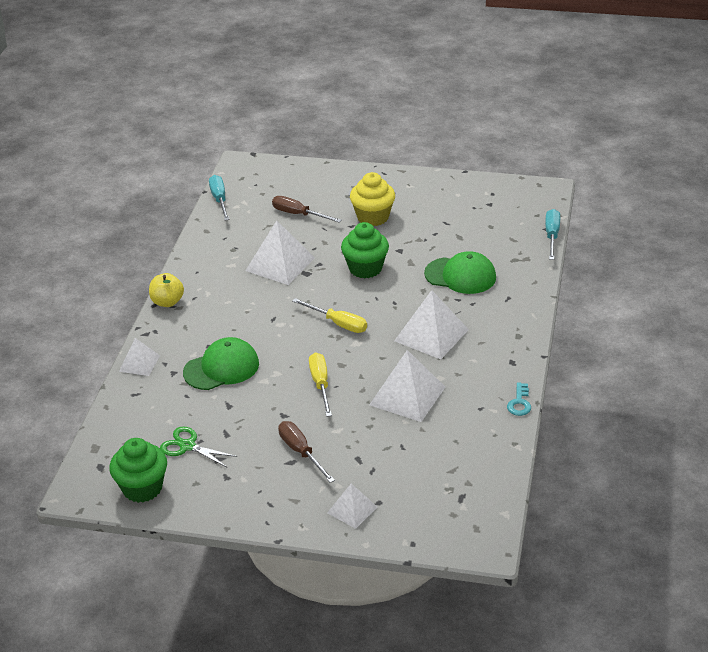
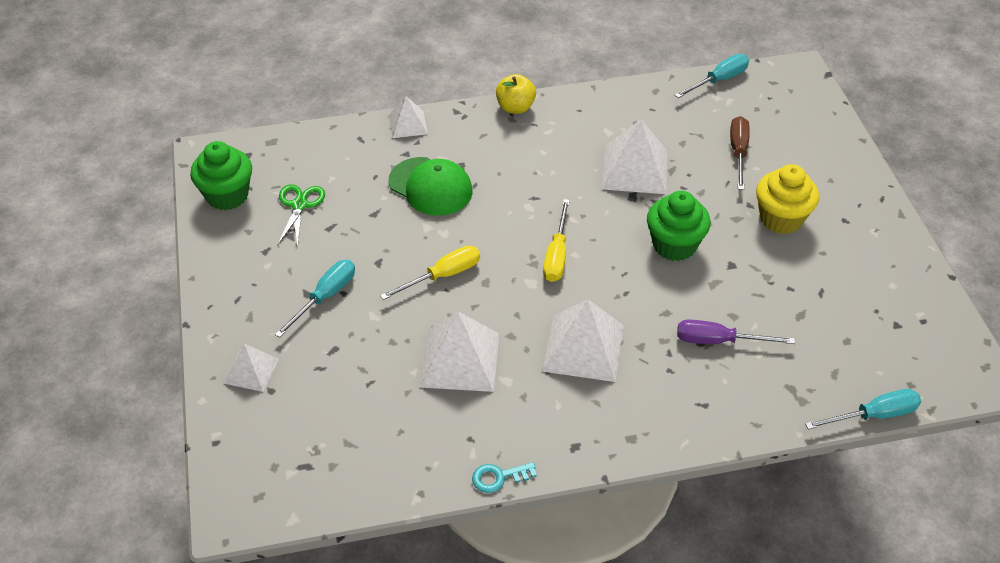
camera: 65 degrees right, 10 degrees up
brown screwdriver [278,421,335,483] -> turquoise screwdriver [275,260,355,338]
green cap [424,251,496,294] -> purple screwdriver [677,319,795,344]

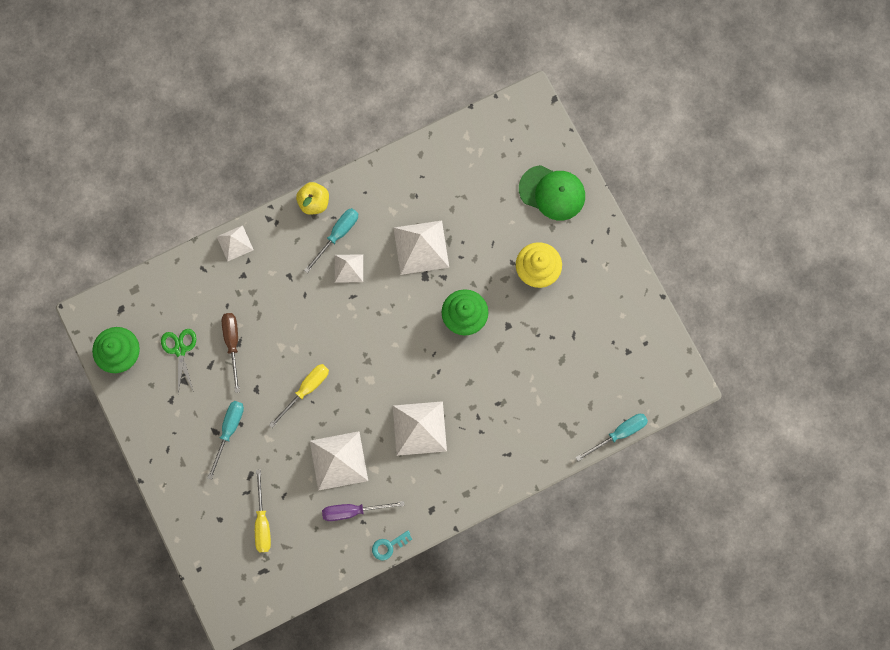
camera: 15 degrees left, 30 degrees up
white pyramid [223,344,279,392] -> white pyramid moved to [335,254,363,283]
green cap [388,157,473,216] -> green cap moved to [519,165,585,221]
yellow screwdriver [543,199,570,282] -> yellow screwdriver moved to [255,469,271,552]
turquoise screwdriver [675,54,749,98] -> turquoise screwdriver moved to [304,208,358,273]
purple screwdriver [677,319,795,344] -> purple screwdriver moved to [322,501,404,521]
brown screwdriver [730,116,750,190] -> brown screwdriver moved to [221,313,240,393]

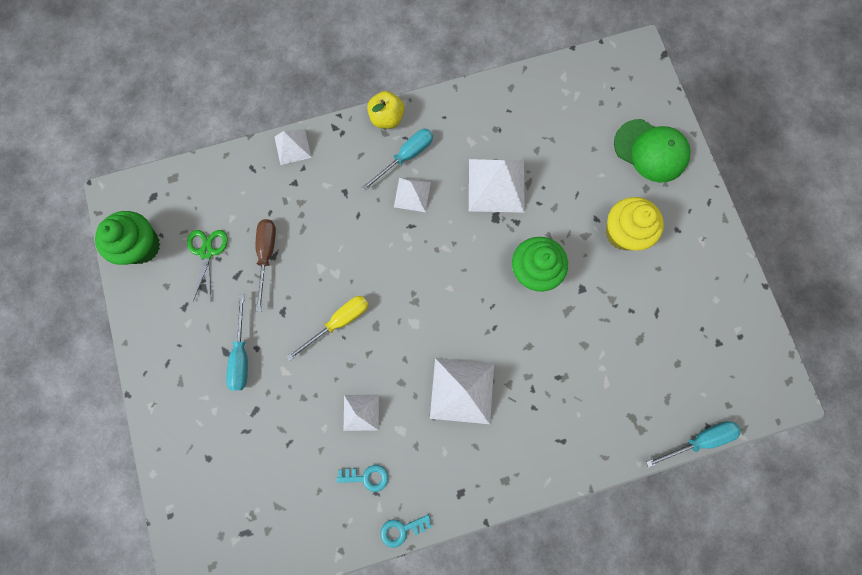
camera: 10 degrees right, 0 degrees up
turquoise screwdriver [207,401,244,480] -> turquoise screwdriver turned 150 degrees clockwise [226,294,248,390]
yellow screwdriver [255,469,271,552] -> none
white pyramid [310,431,368,491] -> white pyramid [344,395,379,431], size x0.58
purple screwdriver [322,501,404,521] -> turquoise key [337,465,388,492]

